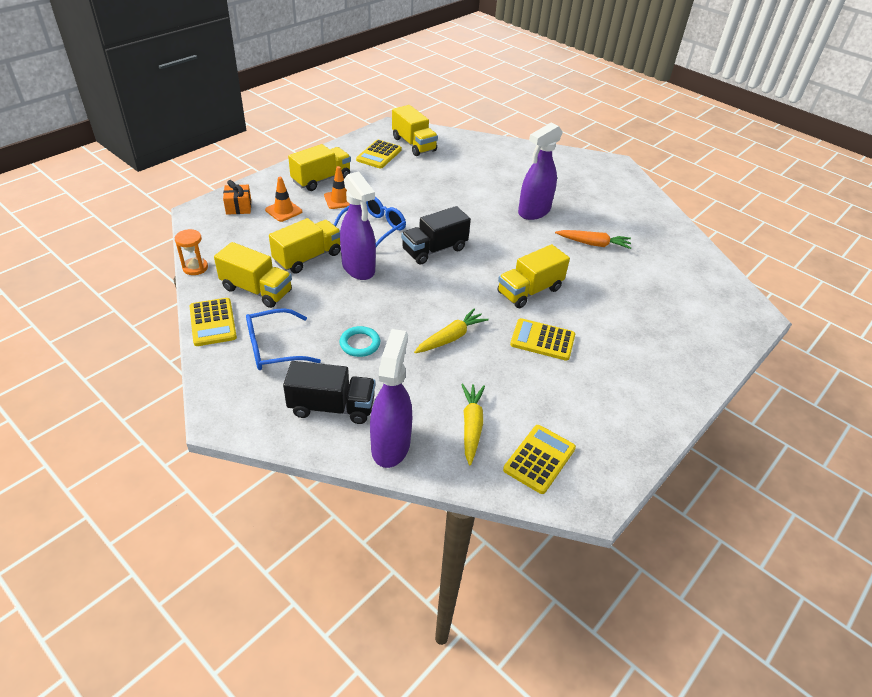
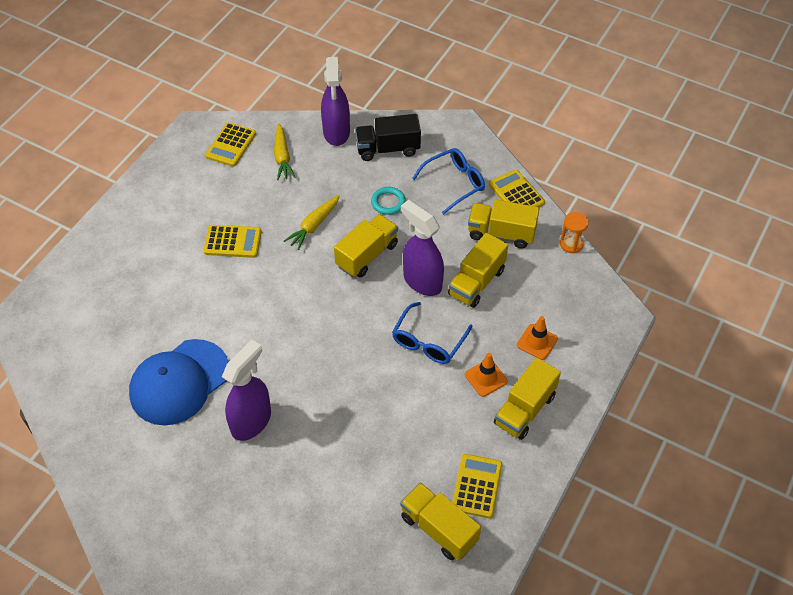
camera: 170 degrees right, 10 degrees up
orange gift [223,180,251,215] -> none
black truck [401,206,471,265] -> none
yellow truck [497,244,570,308] -> yellow truck moved to [334,214,398,278]
orange carrot [555,230,631,249] -> blue cap [129,339,229,426]

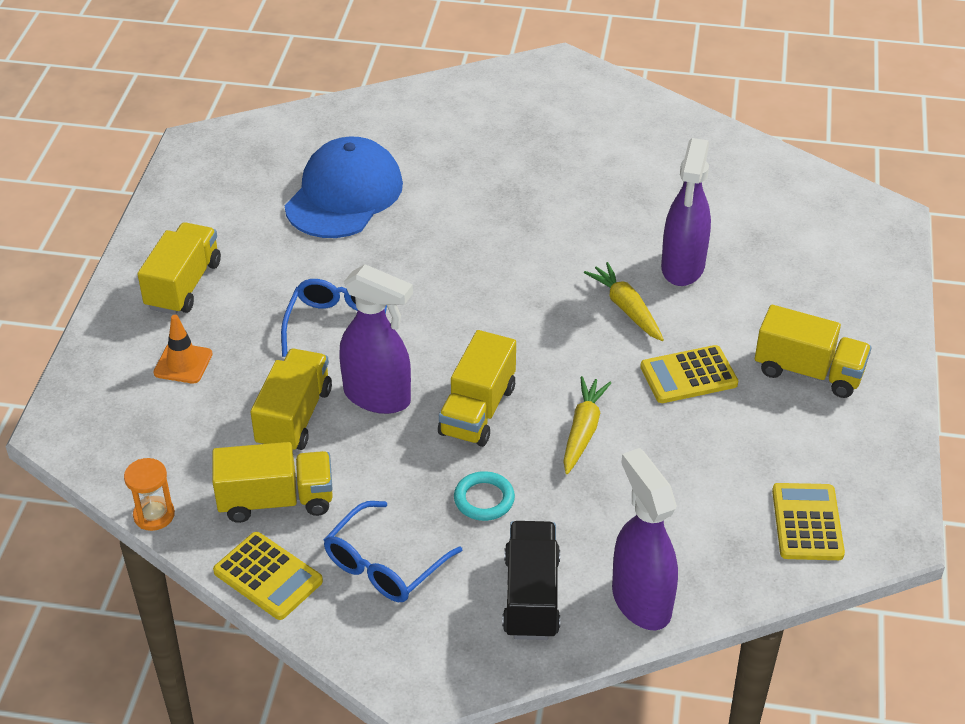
camera: 160 degrees right, 10 degrees down
blue cap [129,339,229,426] -> blue cap moved to [285,137,403,238]
purple spray bottle [222,339,271,441] -> purple spray bottle moved to [661,138,711,286]
yellow carrot [274,123,296,180] -> yellow carrot moved to [584,262,664,341]
black truck [355,114,421,161] -> black truck turned 60 degrees counterclockwise [502,521,560,640]
yellow truck [400,482,481,561] -> yellow truck moved to [755,305,872,398]
yellow calculator [452,454,502,518] -> none
orange traffic cone [465,353,508,397] -> none

